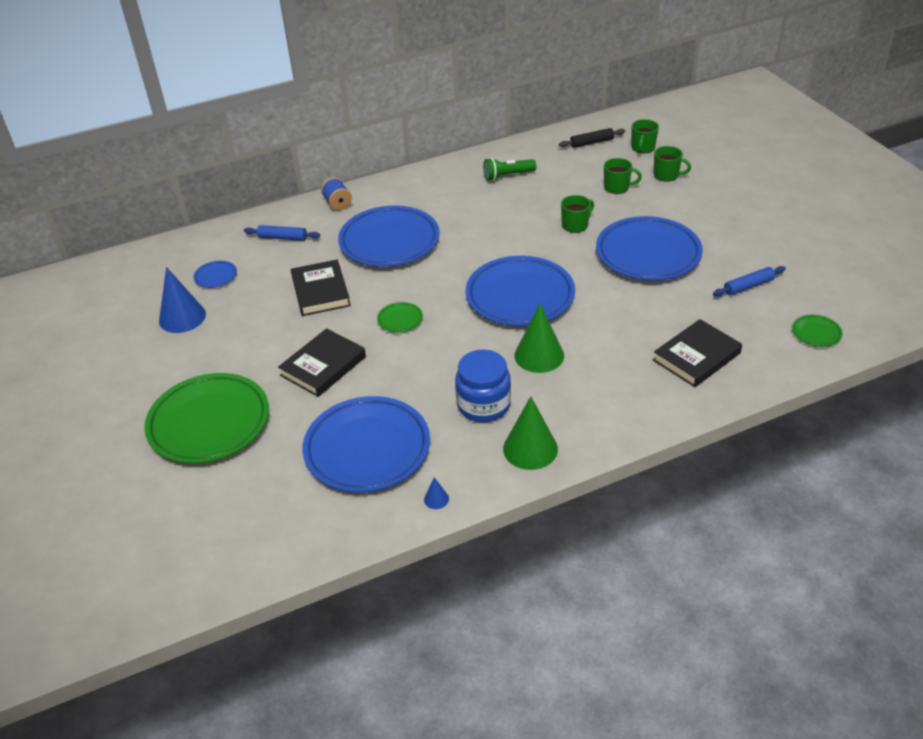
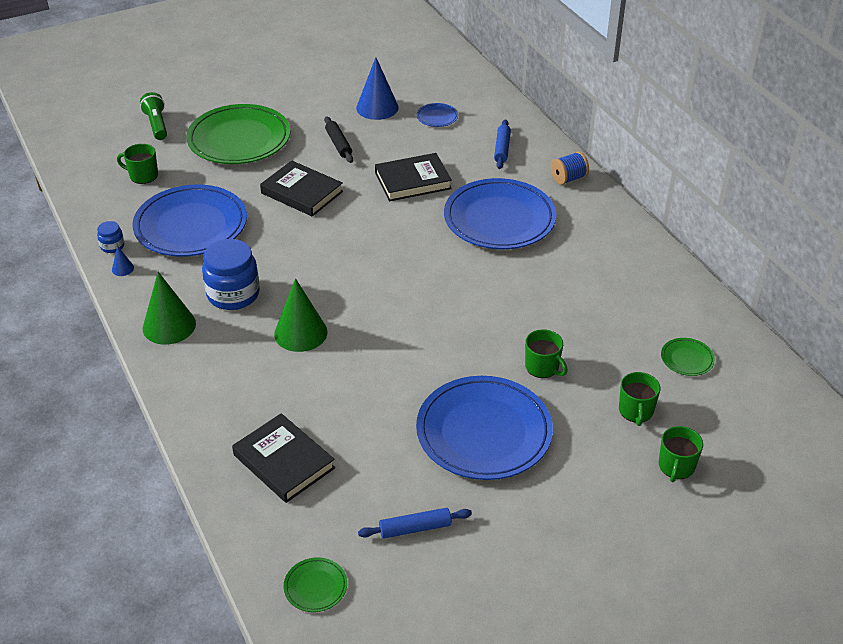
camera: 85 degrees right, 0 degrees up
green plate [377,302,423,333] -> green plate moved to [661,338,715,376]
blue plate [466,256,575,326] -> none
green flashlight [483,158,536,181] -> green flashlight moved to [140,92,167,140]
black rolling pin [559,128,625,148] -> black rolling pin moved to [324,116,353,163]
green mug [631,119,659,153] -> green mug moved to [117,144,158,184]
blue rolling pin [713,266,786,296] -> blue rolling pin turned 75 degrees counterclockwise [358,508,472,539]
none -> blue jar [97,221,124,253]

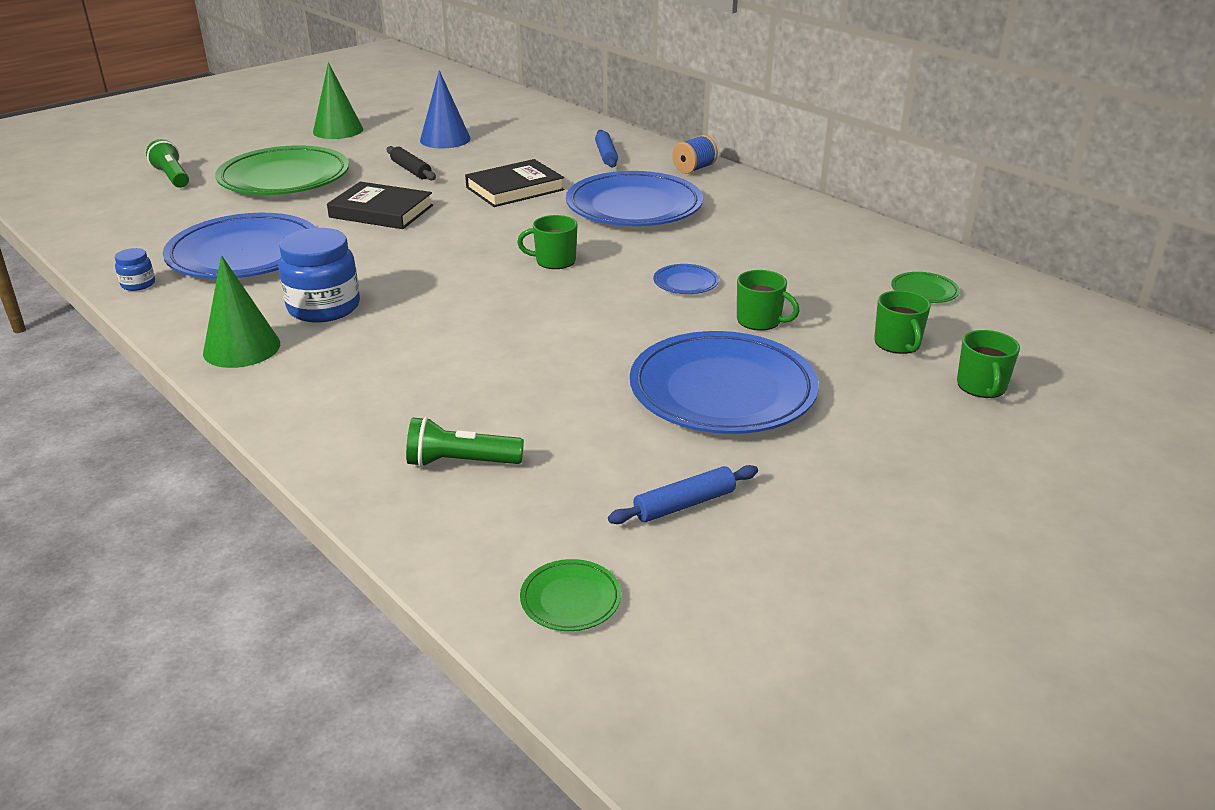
camera: 15 degrees left, 10 degrees down
blue cone [112,246,134,276] -> none
green mug [117,144,158,184] -> green mug moved to [517,215,577,269]
black book [232,413,335,503] -> green flashlight [406,417,524,467]
green cone [274,278,328,352] -> green cone moved to [313,62,363,139]
blue plate [417,103,458,127] -> blue plate moved to [653,264,719,294]

